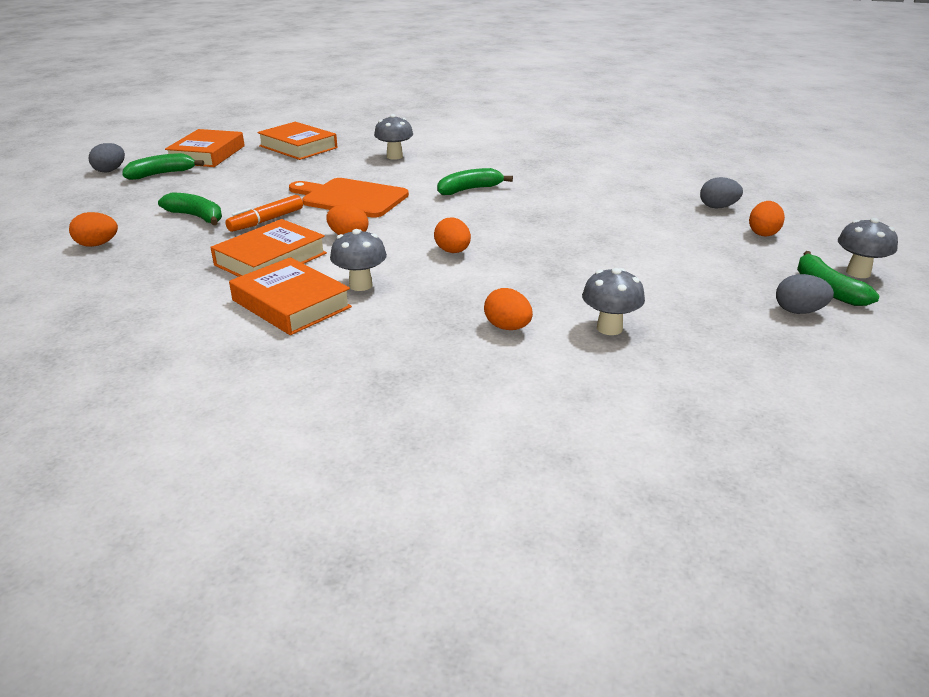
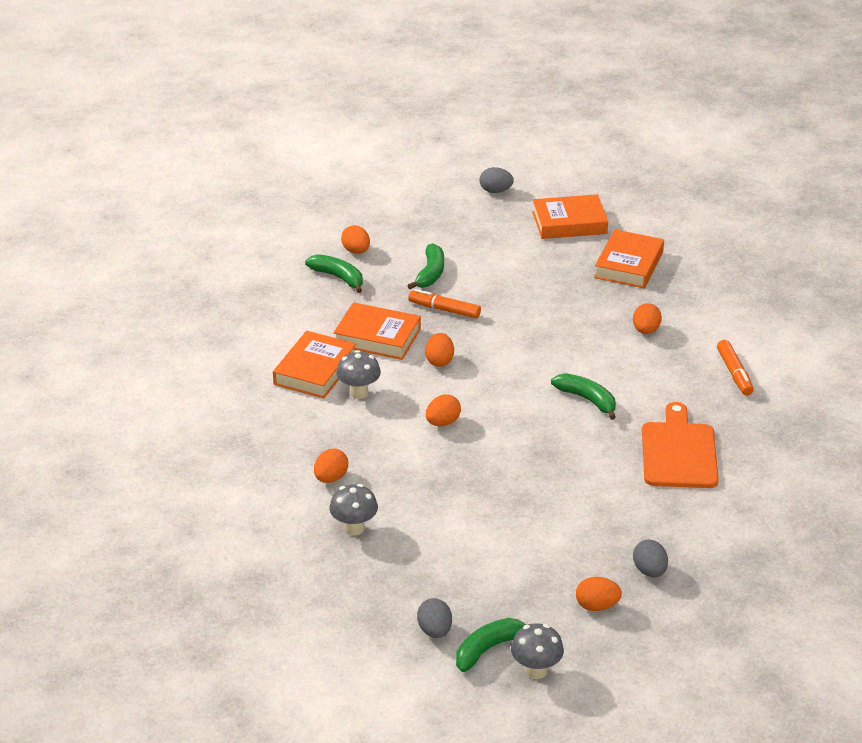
camera: 70 degrees right, 5 degrees up
green banana [122,153,204,180] -> green banana moved to [305,254,363,293]
orange cutting board [289,178,409,218] -> orange cutting board moved to [642,402,719,488]
grey mushroom [374,114,413,160] -> orange egg [633,303,662,334]
none -> orange marker [717,340,754,395]

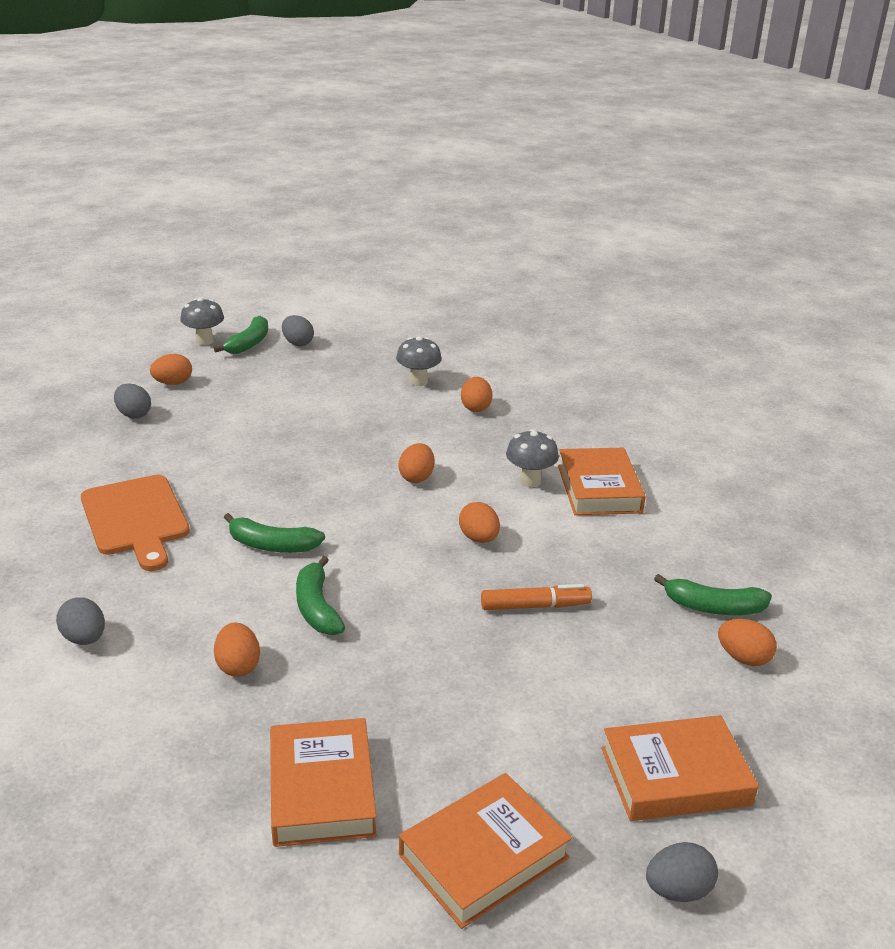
camera: 150 degrees right, 5 degrees down
orange book [334,302,421,360] -> orange book moved to [601,715,759,821]
green banana [407,243,444,289] -> green banana moved to [296,556,345,635]
orange marker [717,340,754,395] -> grey egg [56,597,105,645]

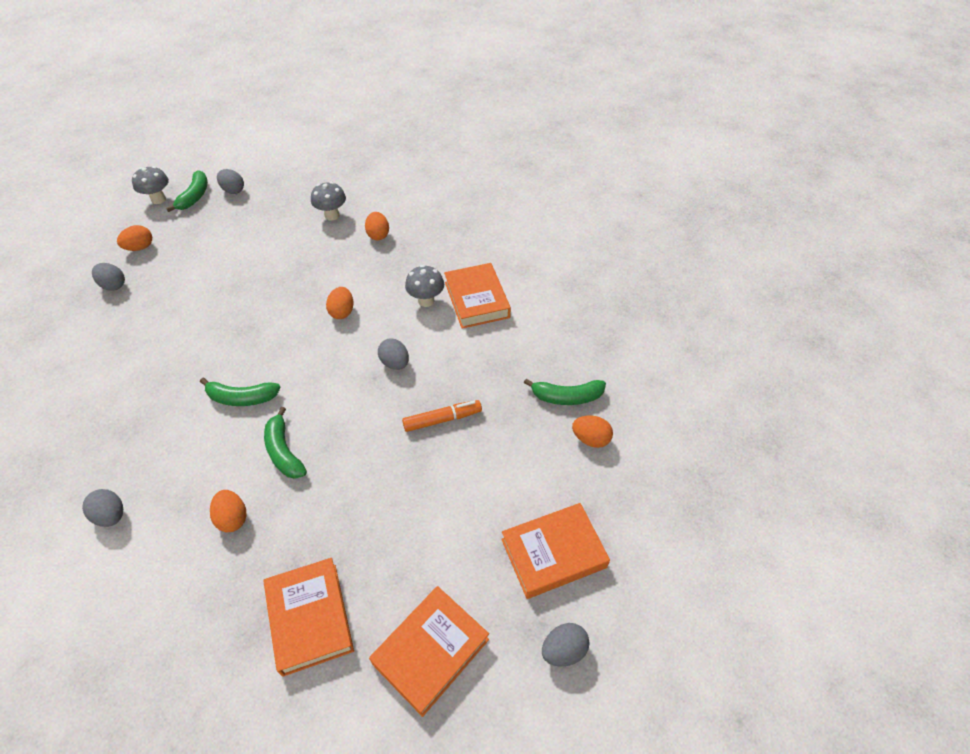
camera: 10 degrees left, 20 degrees up
orange cutting board [81,475,190,571] -> none
orange egg [459,502,500,543] -> grey egg [378,338,409,370]

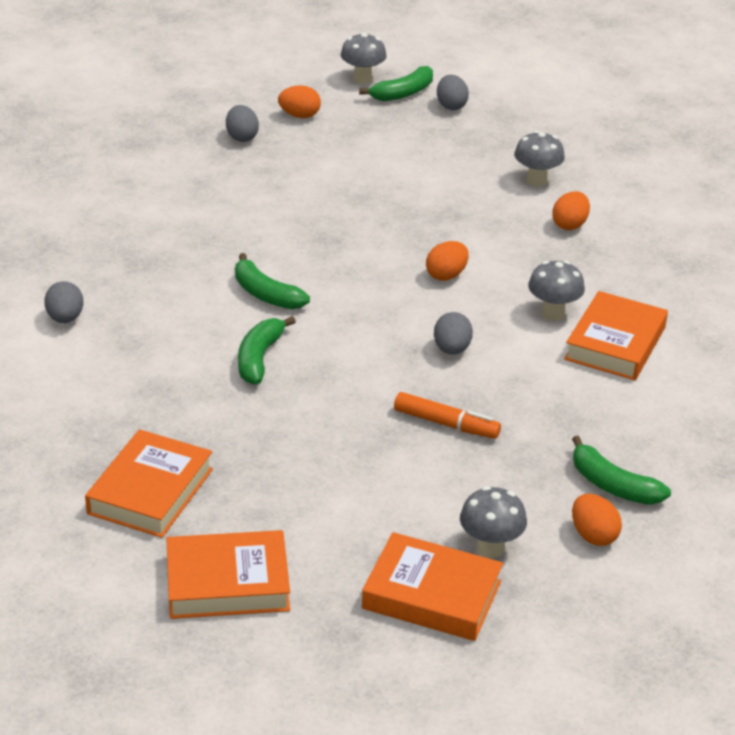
camera: 40 degrees right, 15 degrees down
orange egg [210,490,246,532] -> none
grey egg [542,623,590,667] -> none
none -> grey mushroom [460,486,527,558]

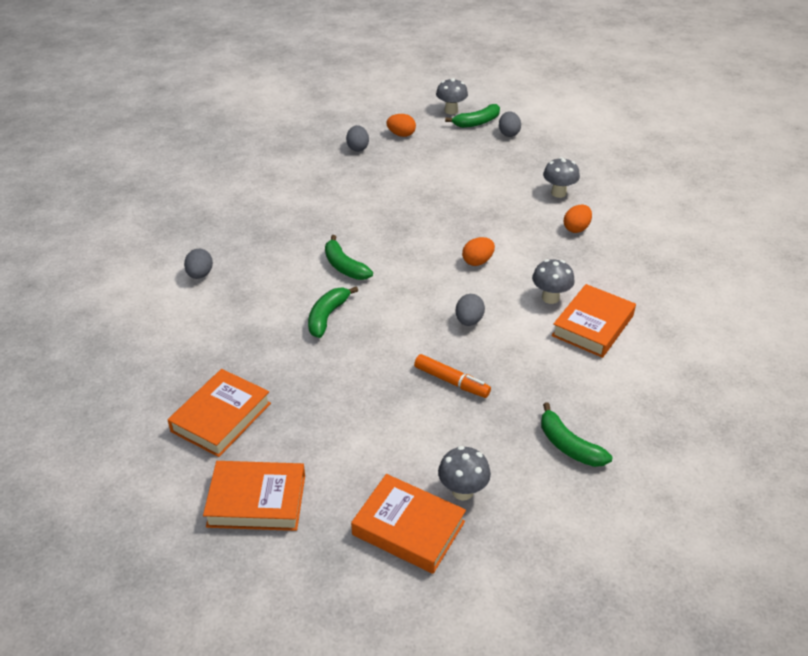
camera: 10 degrees right, 5 degrees up
orange egg [572,494,622,546] -> none

